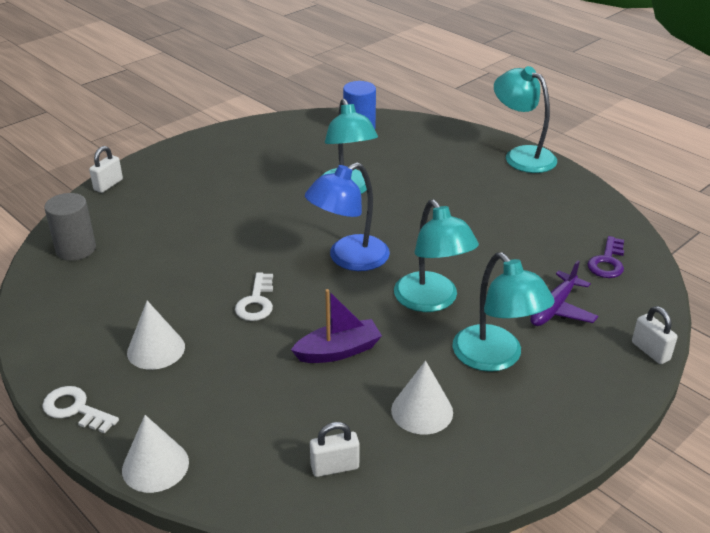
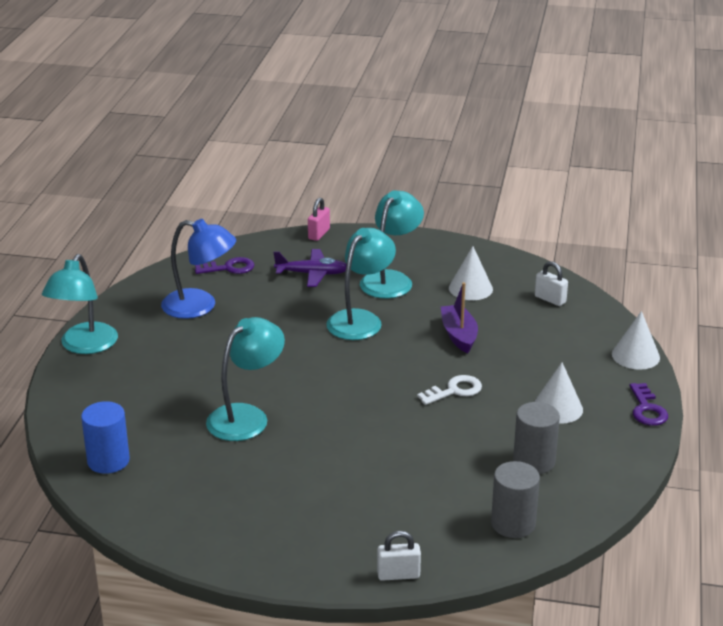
camera: 125 degrees left, 5 degrees down
white key [42,386,119,434] -> purple key [629,383,668,426]
purple boat [291,289,382,363] -> purple boat turned 45 degrees clockwise [441,282,478,354]
blue lamp [305,163,390,271] -> blue lamp moved to [161,219,236,319]
white padlock [632,306,677,364] -> pink padlock [308,198,330,241]
none -> grey cylinder [513,402,560,474]

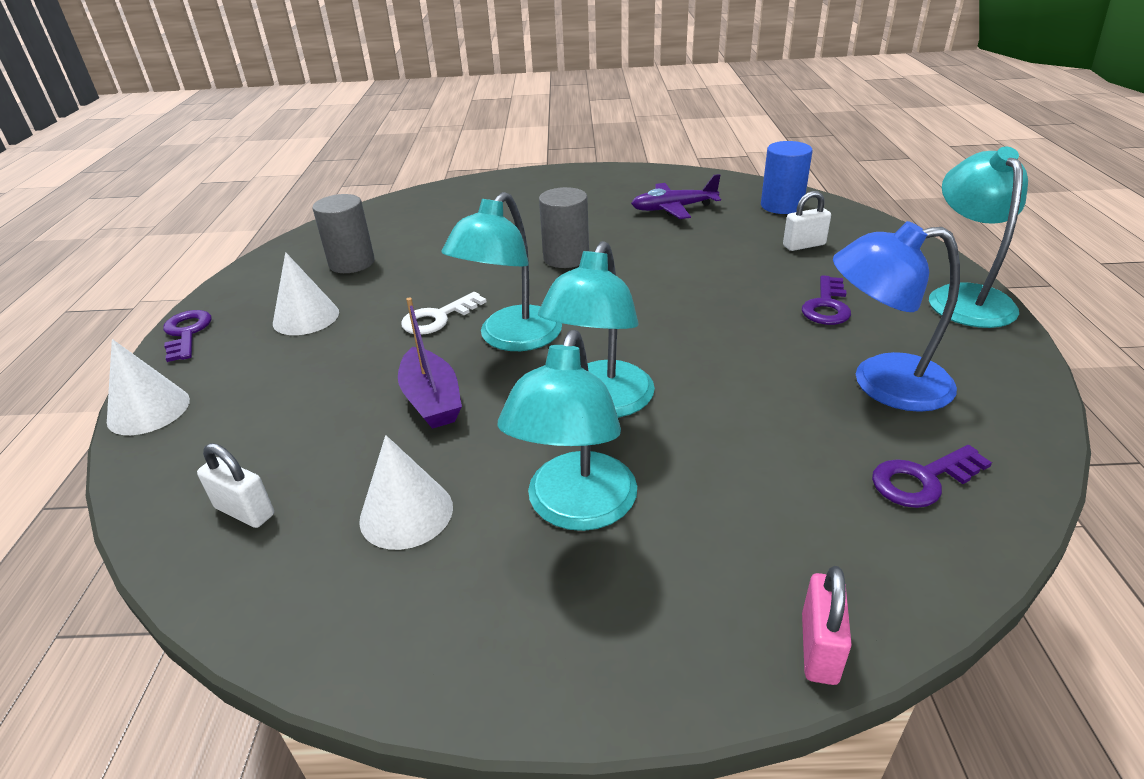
camera: 170 degrees right, 5 degrees up
turquoise lamp [206,317,285,441] -> turquoise lamp moved to [441,192,562,351]
purple plane [274,249,347,287] -> purple plane moved to [631,174,721,219]
white padlock [377,531,421,581] -> white padlock moved to [783,191,831,251]
grey cylinder [491,461,540,538] -> grey cylinder moved to [539,187,589,268]
none -> purple key [802,275,851,325]

